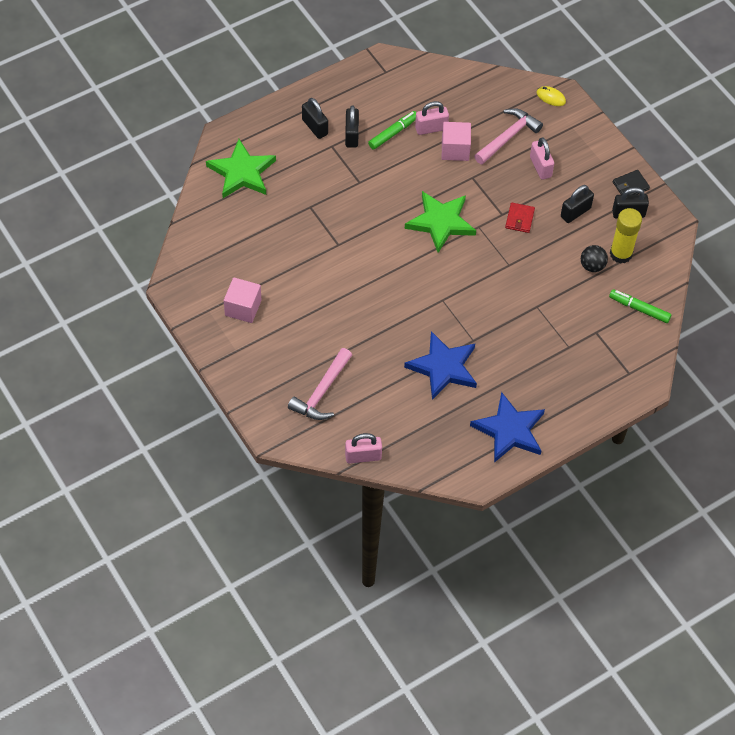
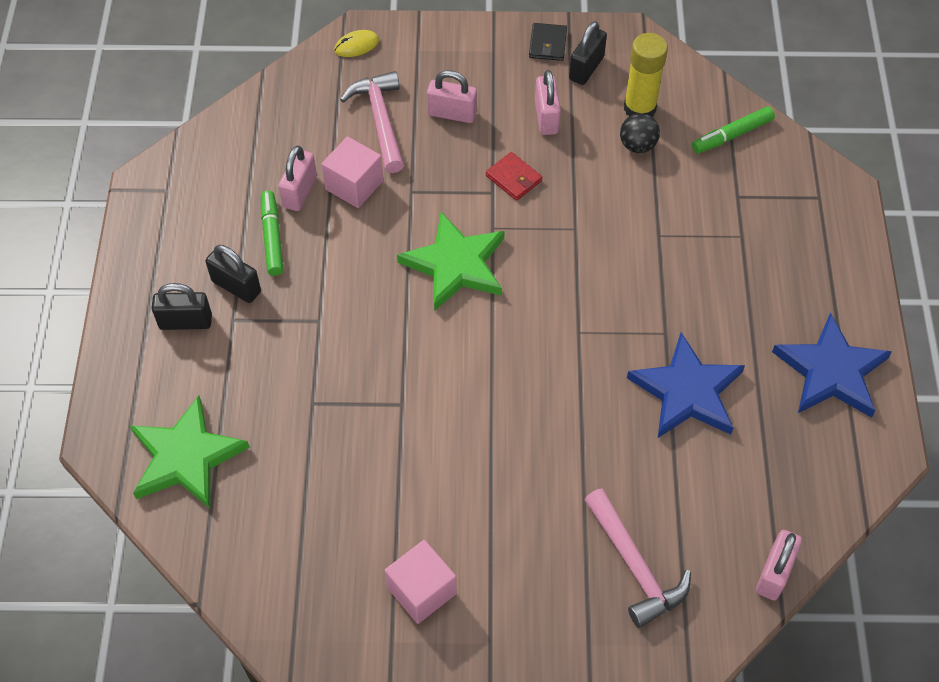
camera: 55 degrees left, 0 degrees up
black padlock [561,185,594,223] -> pink padlock [535,70,561,135]

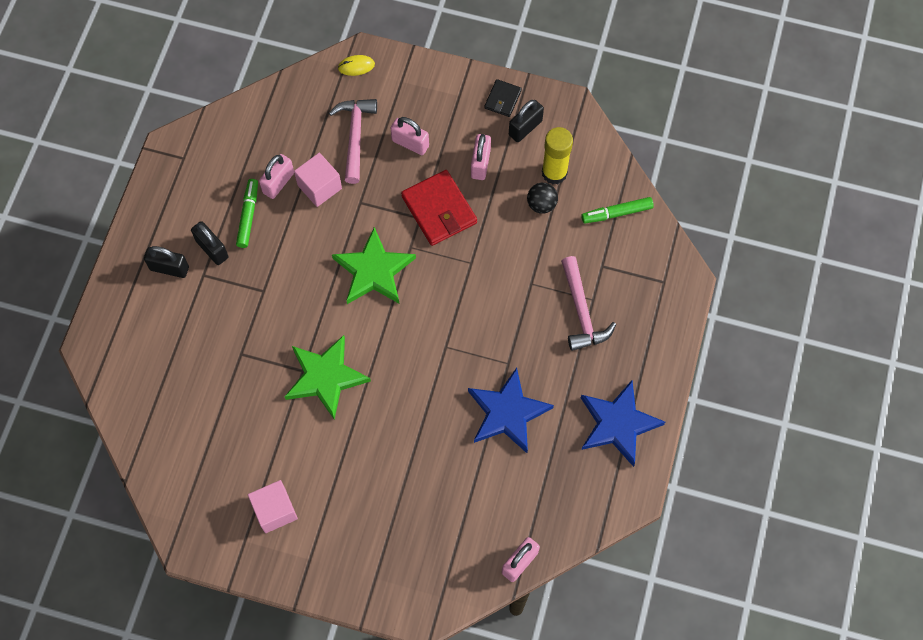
camera: 15 degrees right, 10 degrees up
green star [130,396,250,508] -> green star moved to [285,335,371,420]
red wallet [486,152,542,201] -> red wallet [401,170,477,246], size x1.85
pink hammer [585,488,691,628] -> pink hammer moved to [561,256,616,351]

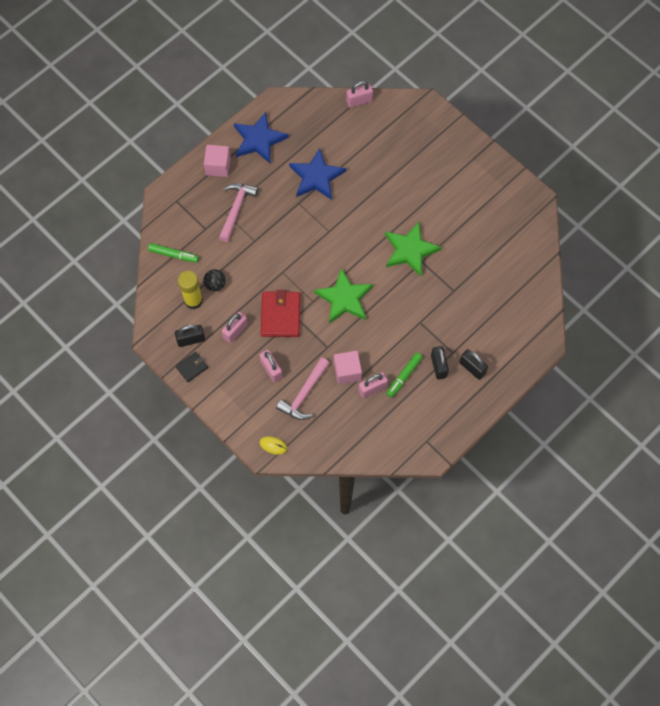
camera: 150 degrees left, 0 degrees up
pink cube [248,480,298,533] -> pink cube moved to [204,145,231,177]

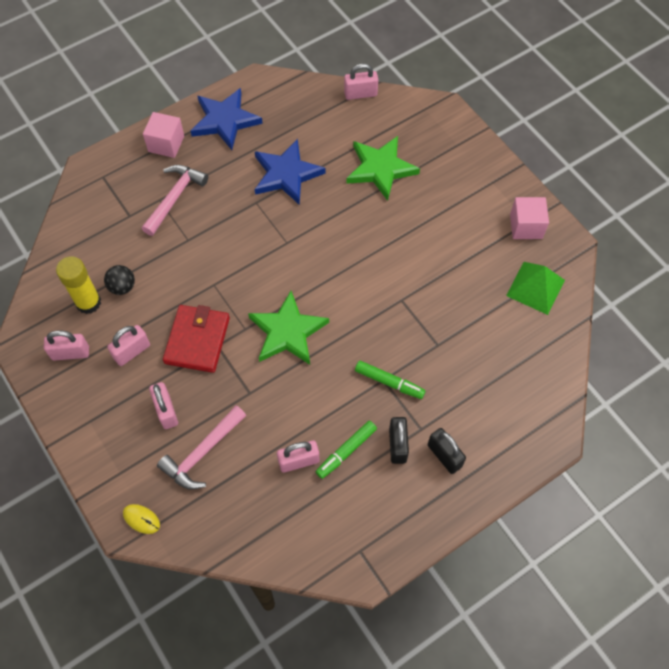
camera: 10 degrees right, 5 degrees down
green marker [148,243,199,263] -> green marker moved to [355,361,425,399]
black padlock [175,325,205,347] -> pink padlock [44,330,89,361]
black wallet [176,352,208,382] -> none
pink cube [334,351,362,384] -> pink cube moved to [510,197,549,239]
green star [385,222,442,277] -> green star moved to [346,136,420,201]
none -> green pyramid [506,262,565,315]

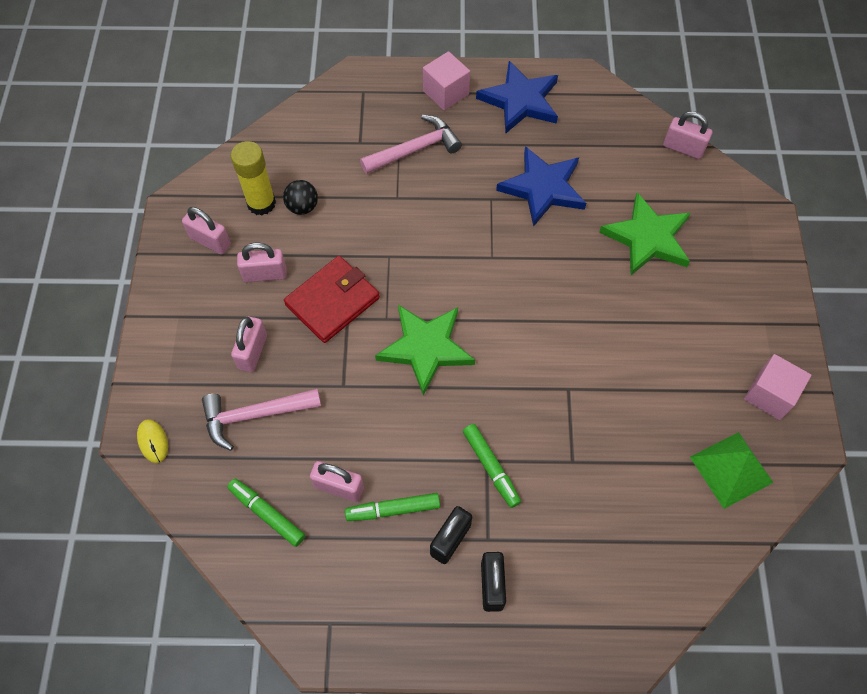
camera: 35 degrees right, 0 degrees up
none -> green marker [227,479,305,547]

